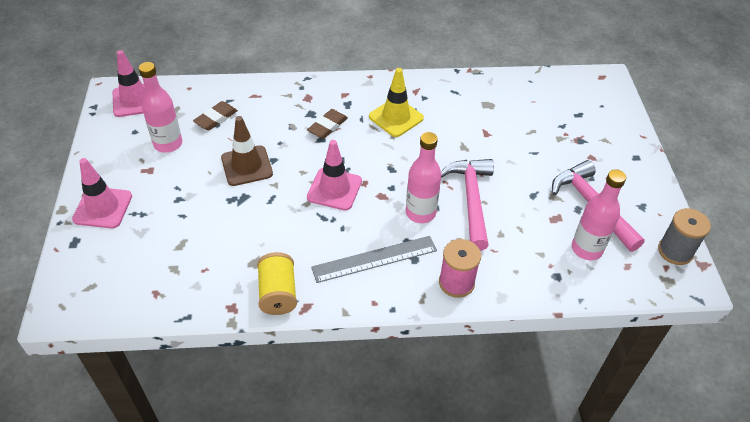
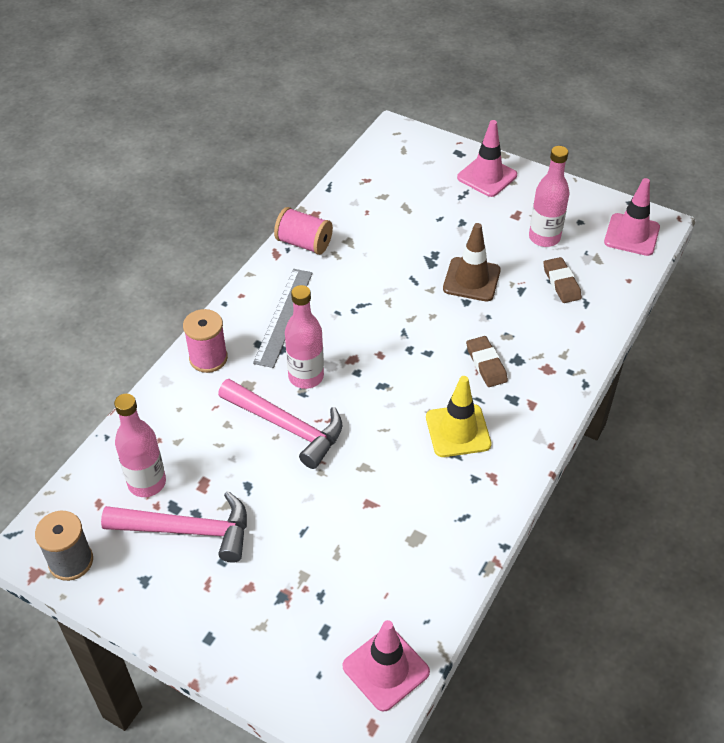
camera: 125 degrees right, 0 degrees up
yellow spool [257,252,297,315] -> pink spool [274,207,333,255]
pink traffic cone [307,140,362,211] -> pink traffic cone moved to [343,620,430,712]

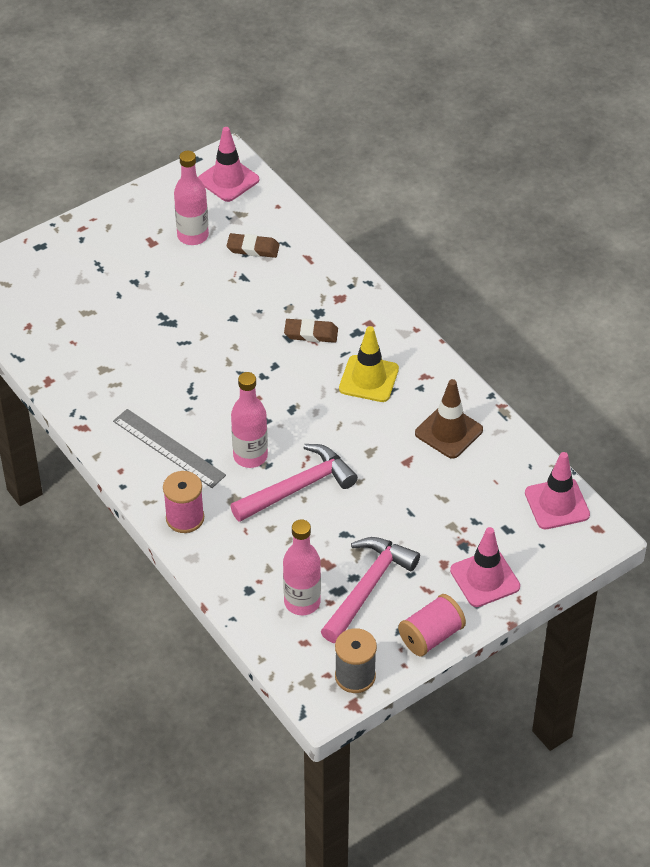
camera: 65 degrees left, 0 degrees up
pink spool [274,207,333,255] -> pink spool moved to [398,594,466,657]
brown traffic cone [443,223,501,301] -> brown traffic cone moved to [415,379,483,459]
pink traffic cone [457,120,517,197] -> pink traffic cone moved to [450,527,520,607]

